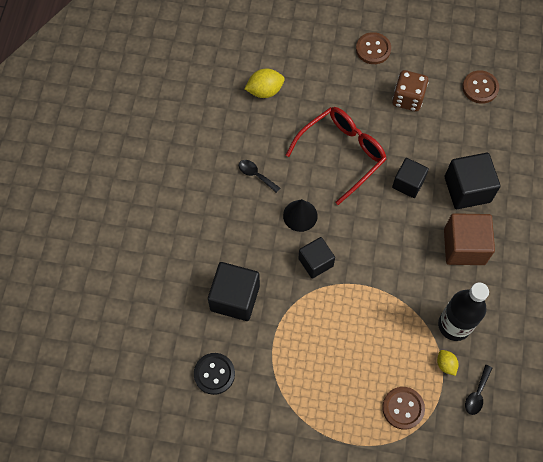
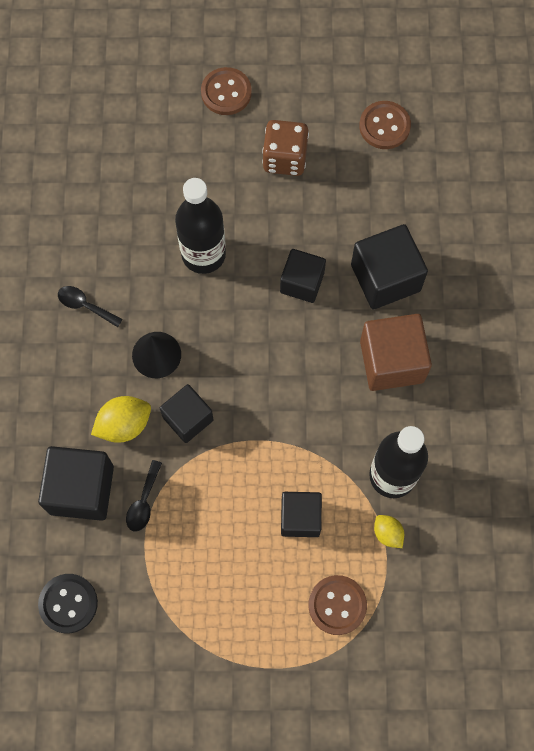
camera: 10 degrees left, 5 degrees up
yellow lemon [244,69,285,98] -> yellow lemon moved to [91,396,151,443]
red glasses [286,107,387,205] -> black bottle [175,178,226,274]
black spoon [465,365,492,415] -> black spoon moved to [126,460,162,532]
none -> black cube [281,492,322,537]

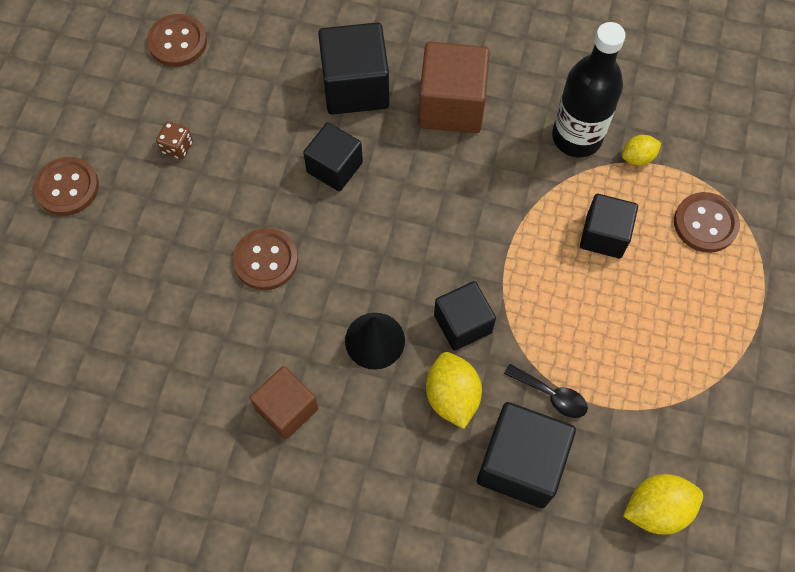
camera: 75 degrees left, 5 degrees down
black button [38,574,98,633] -> yellow lemon [623,474,703,535]
black spoon [58,286,123,327] -> brown cube [250,366,318,440]
black bottle [175,178,226,274] -> brown button [233,228,298,290]
brown dice [262,120,309,176] -> brown dice [156,121,193,160], size x0.54

